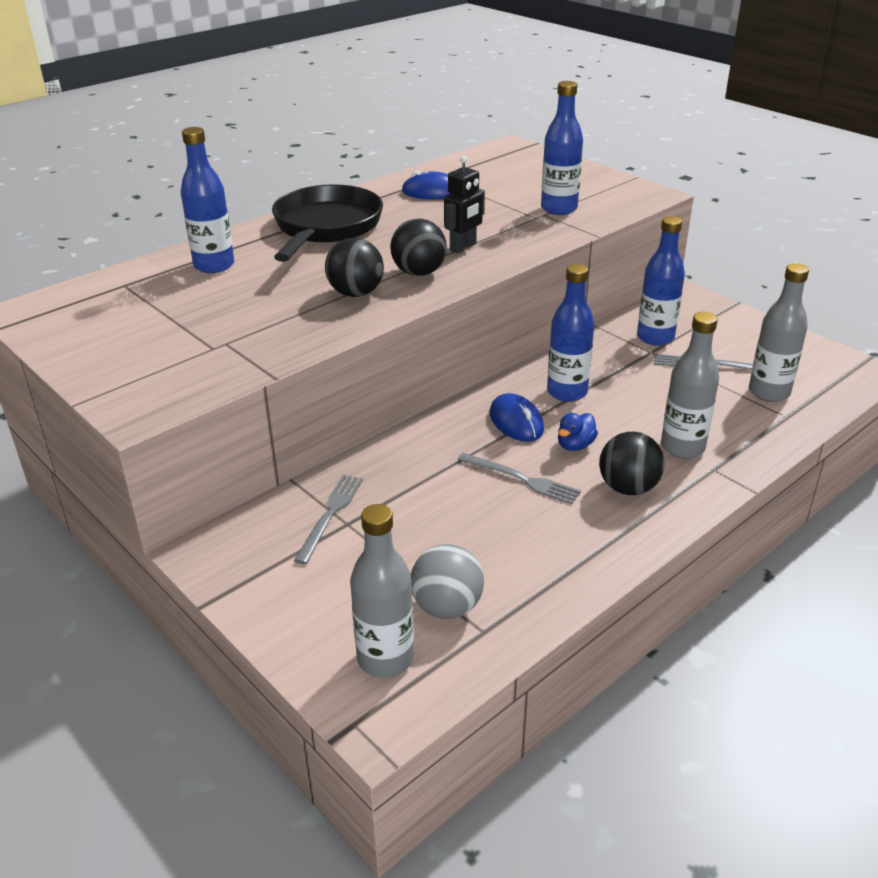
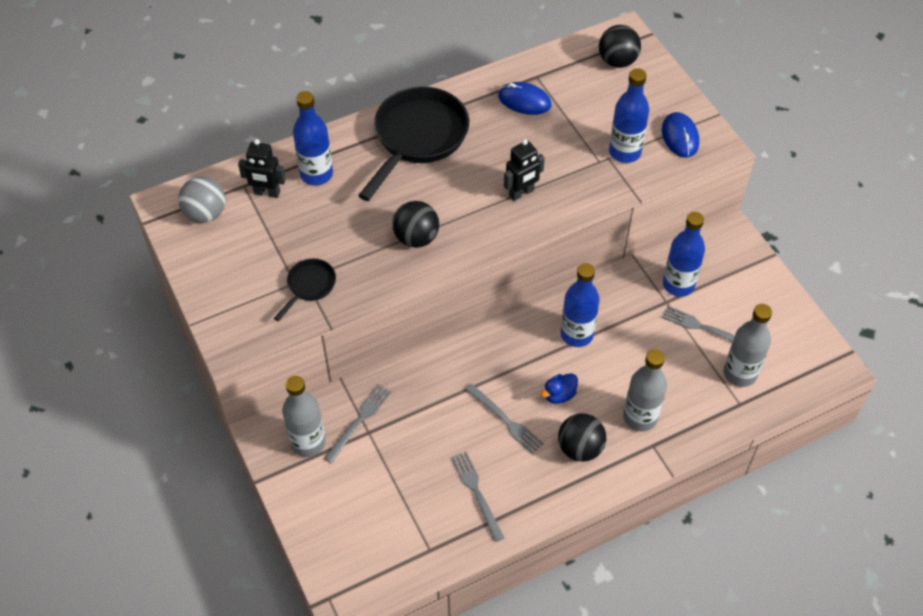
camera: 15 degrees right, 20 degrees up
grey bottle [350,504,414,678] -> grey bottle moved to [282,376,325,457]
black ball [390,218,447,276] -> black ball moved to [599,25,641,68]
grey ball [411,544,484,619] -> grey ball moved to [178,177,225,223]
blue mouse [490,393,544,442] -> blue mouse moved to [662,112,699,157]
none -> black robot [238,139,286,198]
none -> black pan [274,259,336,321]
none -> grey fork [451,452,504,542]

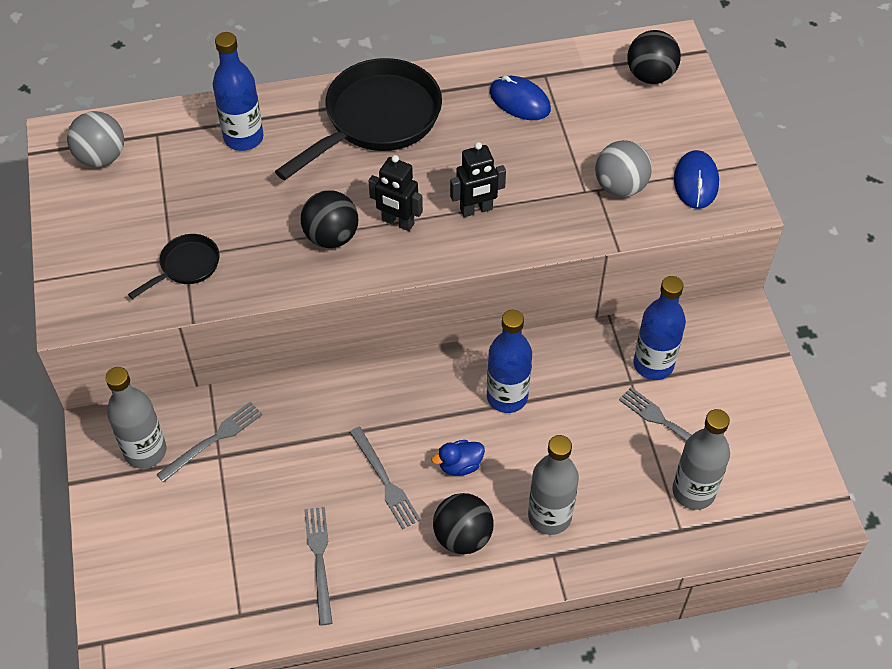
camera: 15 degrees right, 0 degrees up
black robot [238,139,286,198] -> black robot moved to [369,155,423,231]
blue bottle [609,68,649,163] -> grey ball [595,140,652,197]

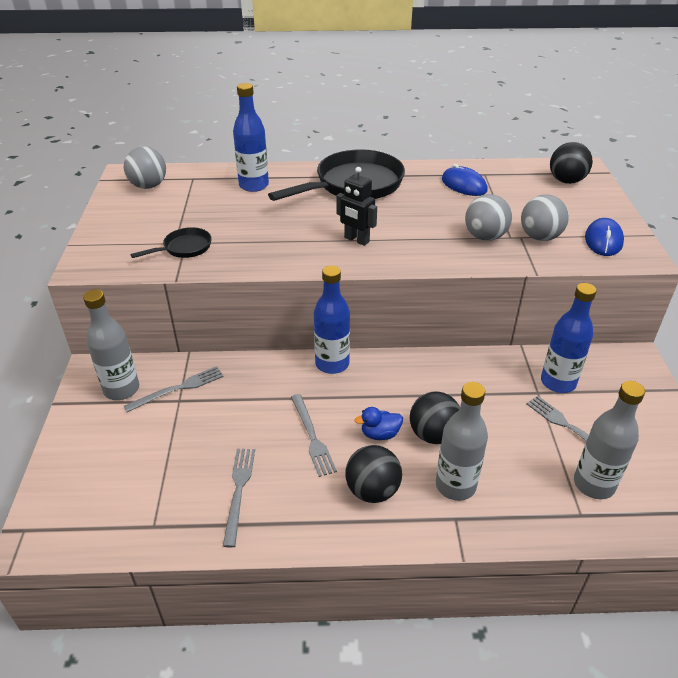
camera: 10 degrees right, 15 degrees down
black ball [301,190,358,248] -> black ball moved to [410,392,460,444]
black robot [450,142,506,217] -> none
blue bottle [487,310,532,413] -> blue bottle moved to [314,265,350,374]
none -> grey ball [465,194,512,241]

